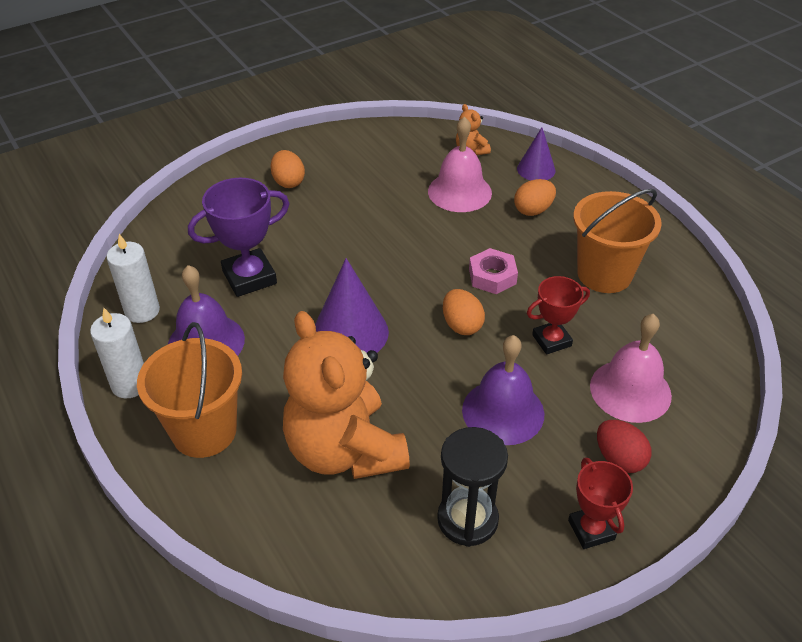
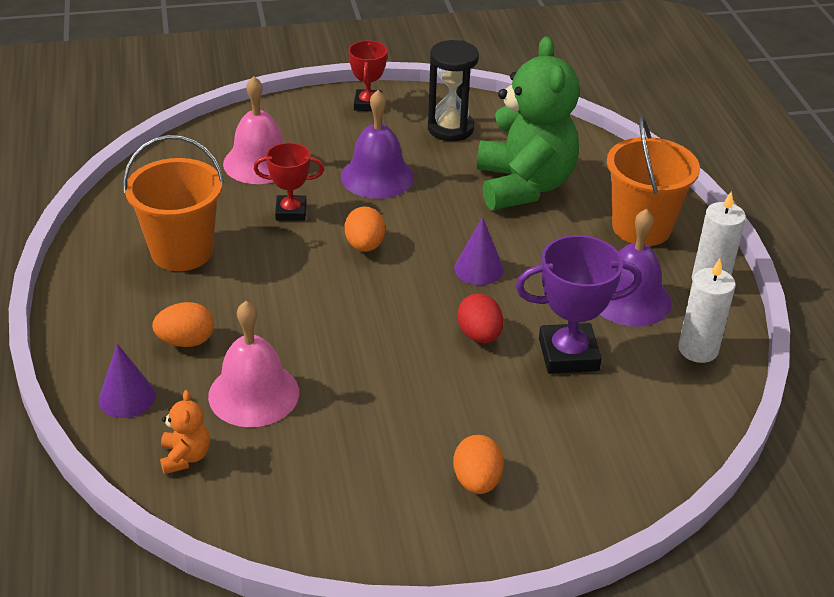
camera: 160 degrees left, 5 degrees down
orange teddy bear [283,311,410,479] -> green teddy bear [477,36,580,210]
purple cone [315,258,389,353] -> purple cone [454,217,504,285], size x0.61
pink nut [469,248,518,294] -> none
red egg [597,420,652,473] -> red egg moved to [457,293,503,343]

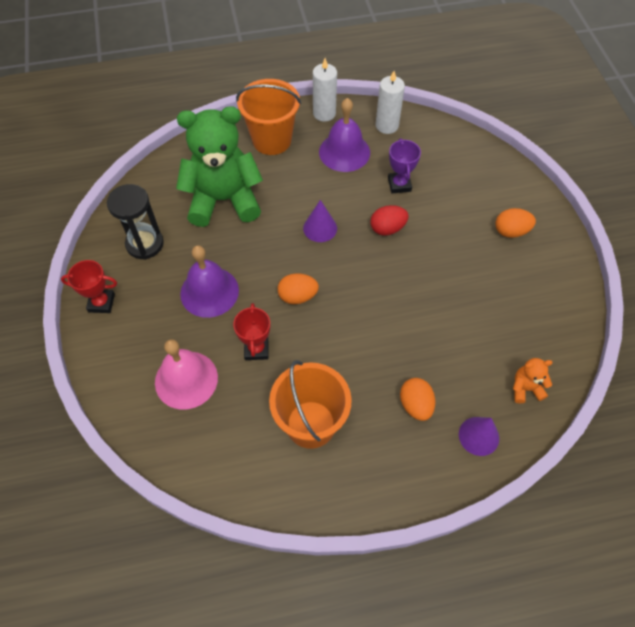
camera: 90 degrees left, 20 degrees up
pink bell [208,301,299,427] -> none
purple trophy [515,235,642,374] -> purple trophy [388,138,421,193], size x0.64

